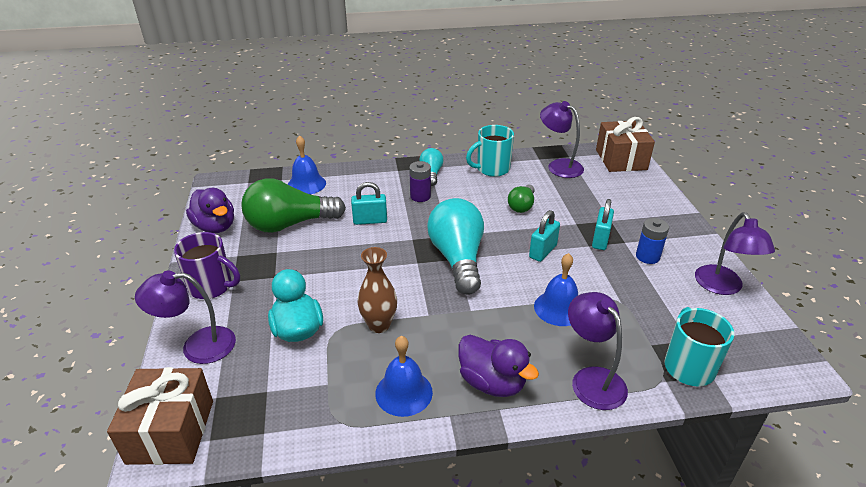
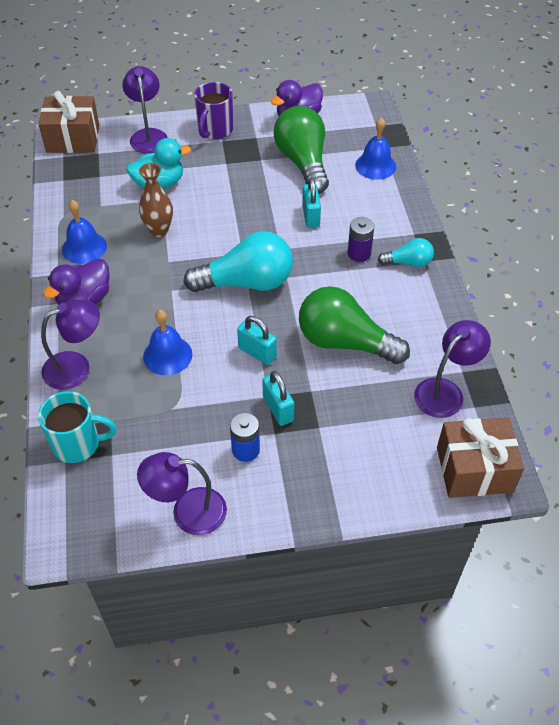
camera: 90 degrees right, 15 degrees up
turquoise mug [466,125,514,177] -> none
green light bulb [508,185,535,213] -> green light bulb [299,286,410,364], size x1.95
turquoise padlock [592,199,614,250] -> turquoise padlock turned 45 degrees clockwise [262,371,294,426]

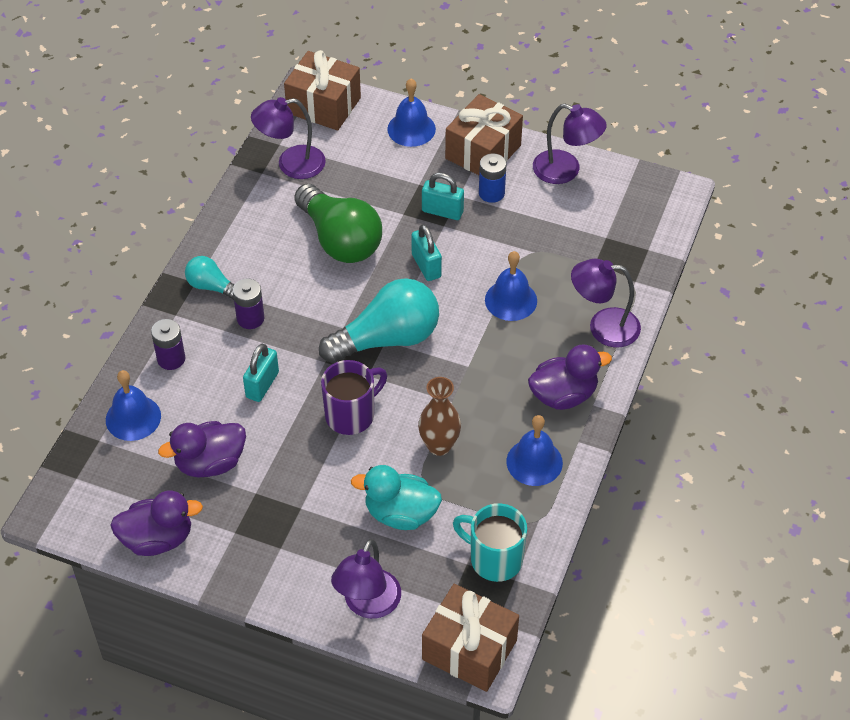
camera: 150 degrees left, 0 degrees up
turquoise mug [38,391,117,463] -> turquoise mug moved to [453,503,527,582]
turquoise light bulb [183,231,293,292] -> turquoise light bulb turned 135 degrees clockwise [319,278,439,363]
purple mug [194,82,233,139] -> purple mug moved to [321,360,387,435]
turquoise padlock [262,371,294,426] -> turquoise padlock turned 75 degrees counterclockwise [422,172,464,220]
green light bulb [274,106,329,194] -> purple duck [158,421,246,477]
none -> purple battery [151,319,185,370]
none -> blue bell [387,78,436,147]
none -> brown gift [445,94,523,175]

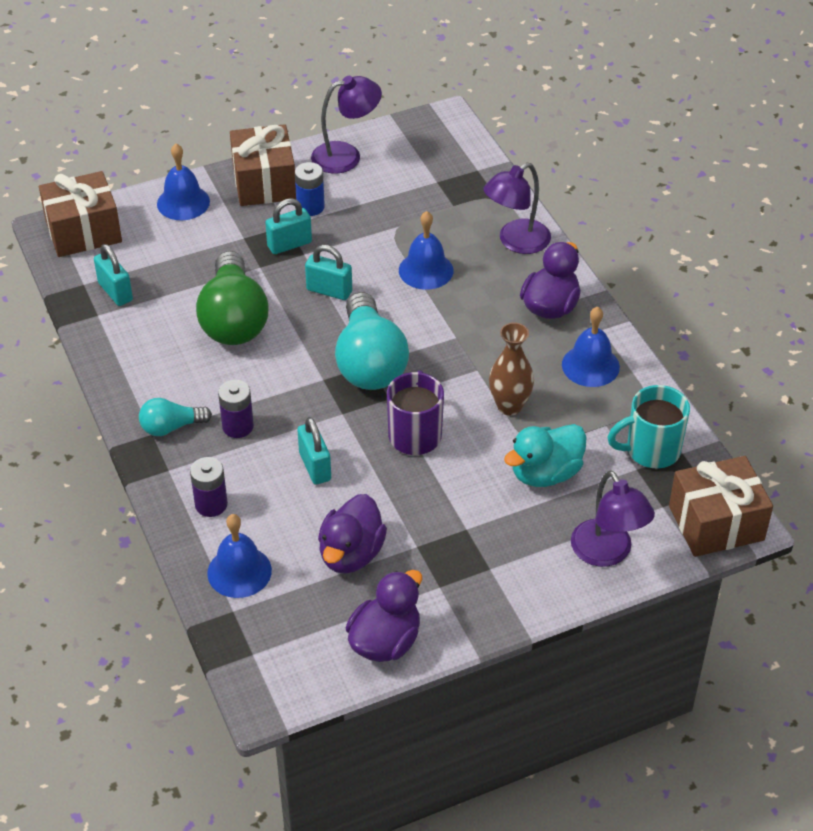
camera: 45 degrees left, 5 degrees down
purple lamp [251,97,326,179] -> turquoise padlock [94,244,133,306]
green light bulb [294,184,382,263] -> green light bulb turned 75 degrees clockwise [196,251,268,345]
turquoise light bulb [319,278,439,363] -> turquoise light bulb turned 150 degrees clockwise [335,292,409,390]

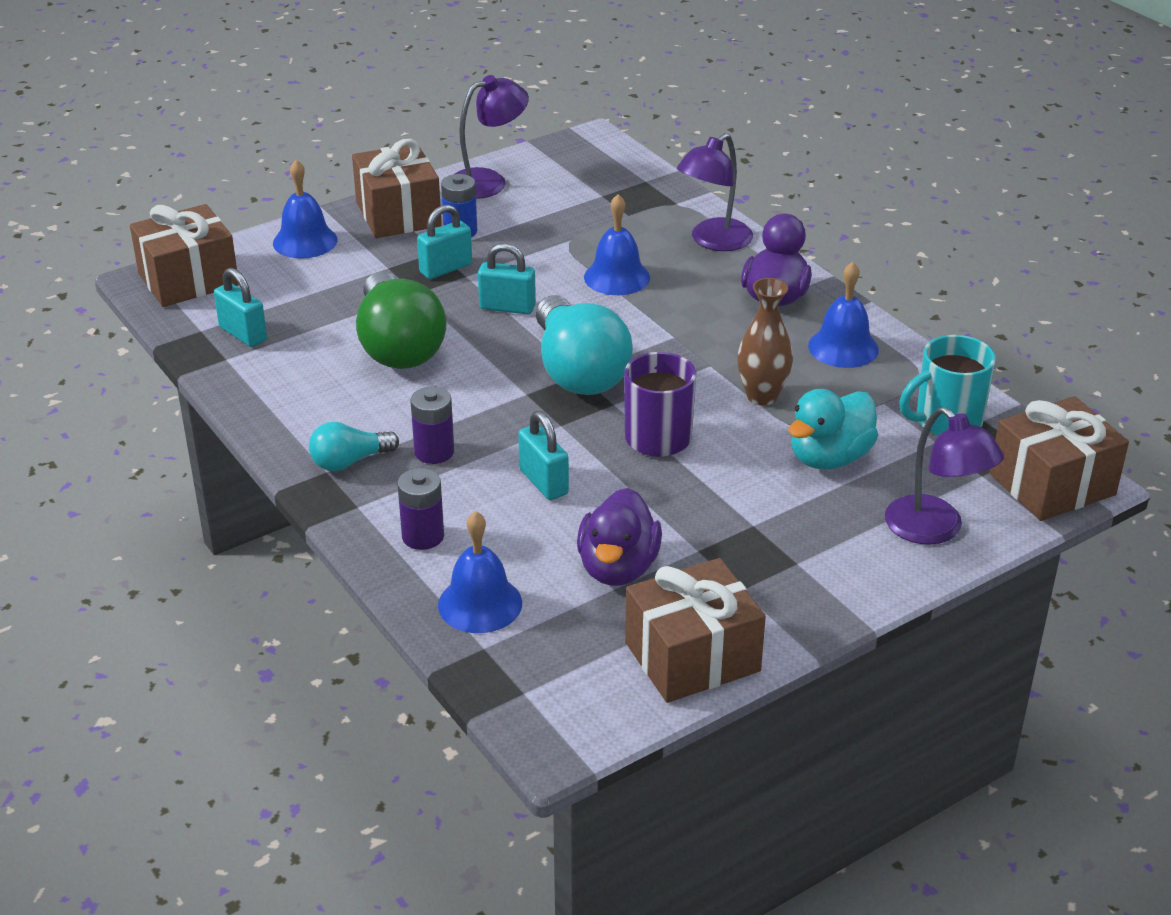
camera: 10 degrees left, 10 degrees down
purple duck [346,570,422,662] -> brown gift [625,558,766,703]

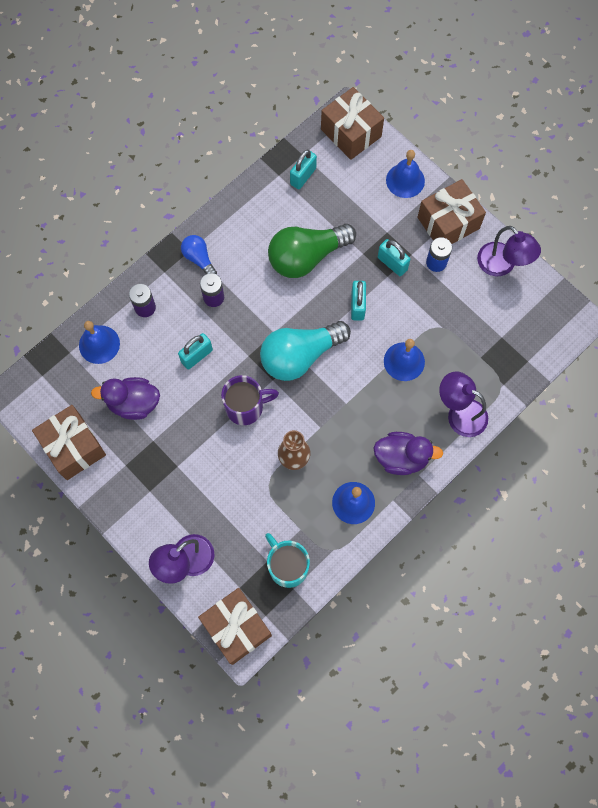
camera: 80 degrees right, 35 degrees up
turquoise light bulb [309,422,399,471] -> blue light bulb [181,235,217,275]
turquoise duck [788,389,878,470] -> none

